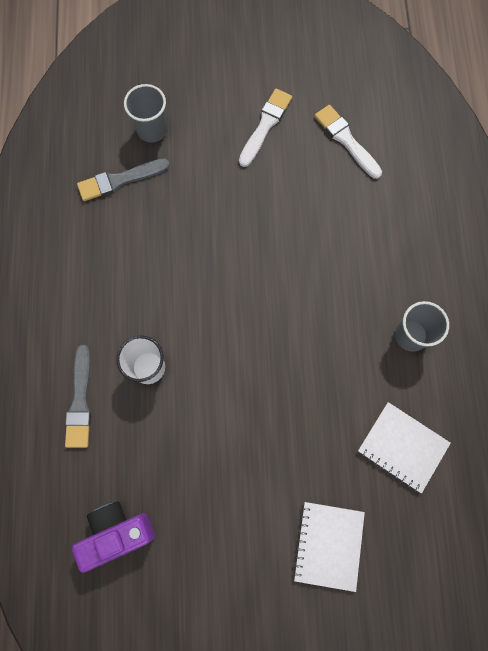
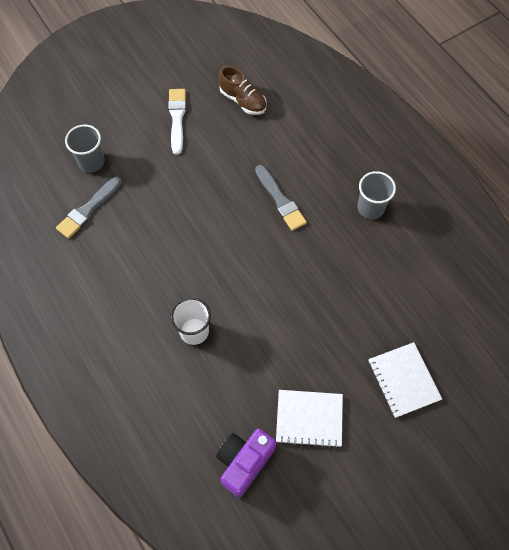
camera: 30 degrees left, 10 degrees down
grey brush [65,345,91,448] -> grey brush moved to [255,165,307,231]
white brush [315,105,382,179] -> brown shoe [218,66,267,115]
white notebook [358,402,451,494] -> white notebook moved to [276,390,343,448]

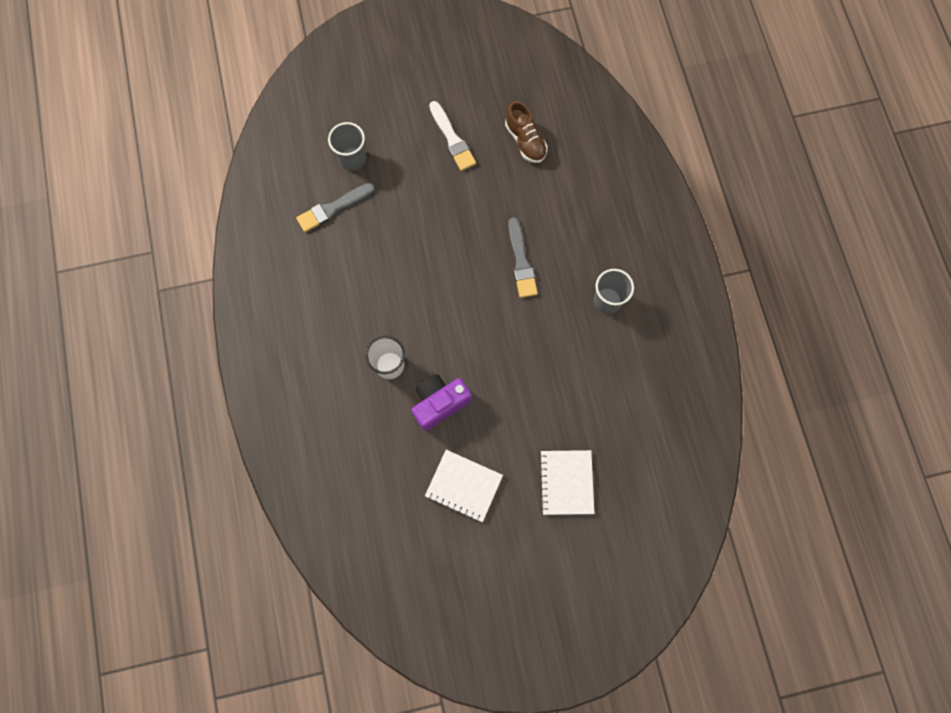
camera: 20 degrees right, 10 degrees up
white brush [168,89,186,155] -> white brush turned 135 degrees clockwise [429,101,476,171]
purple camera [216,429,276,498] -> purple camera moved to [412,375,472,431]

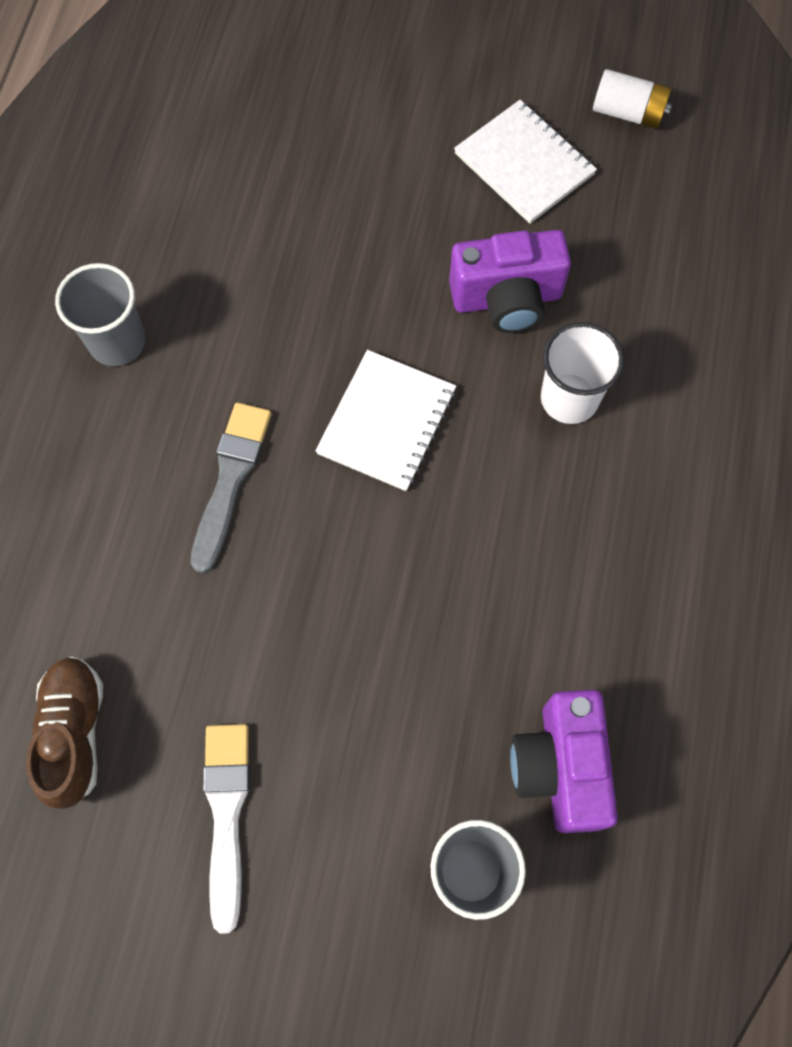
camera: 155 degrees left, 5 degrees down
grey brush [296,183,375,232] -> purple camera [510,690,618,833]
white notebook [539,450,594,515] -> white notebook moved to [315,350,456,491]
none -> white battery [593,69,672,129]

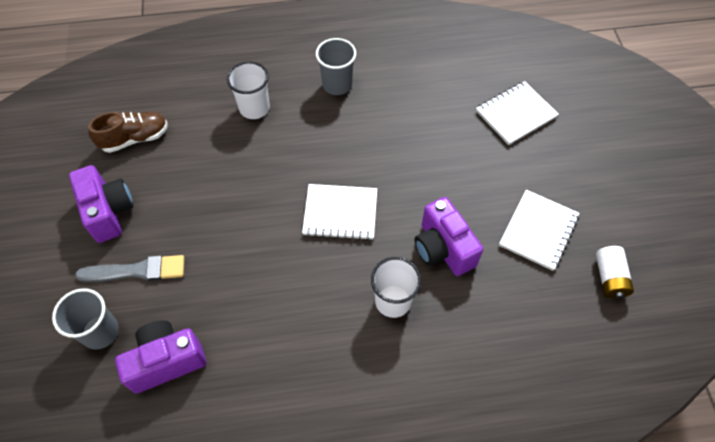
camera: 70 degrees right, 10 degrees down
grey brush [191,402,272,573] -> grey brush moved to [75,255,184,282]
white brush [203,724,250,934] -> purple camera [69,165,134,243]
none -> white cup [227,62,270,119]
none -> white notebook [476,81,559,145]

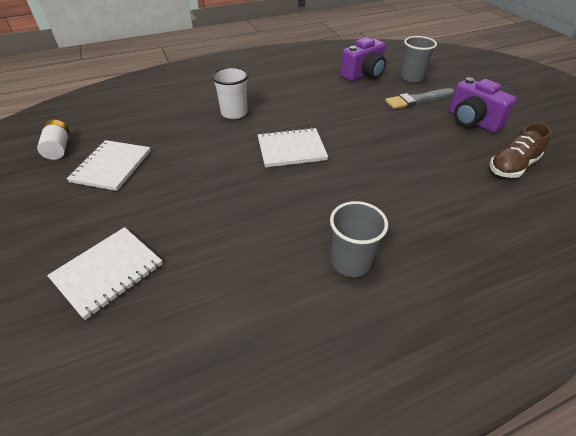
camera: 165 degrees right, 15 degrees down
white cup [227,62,270,119] -> none
purple camera [414,197,483,276] -> none

